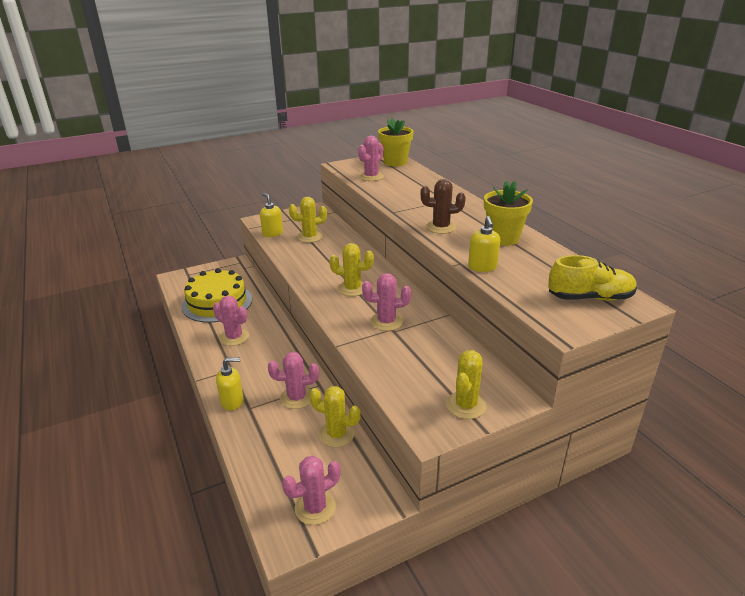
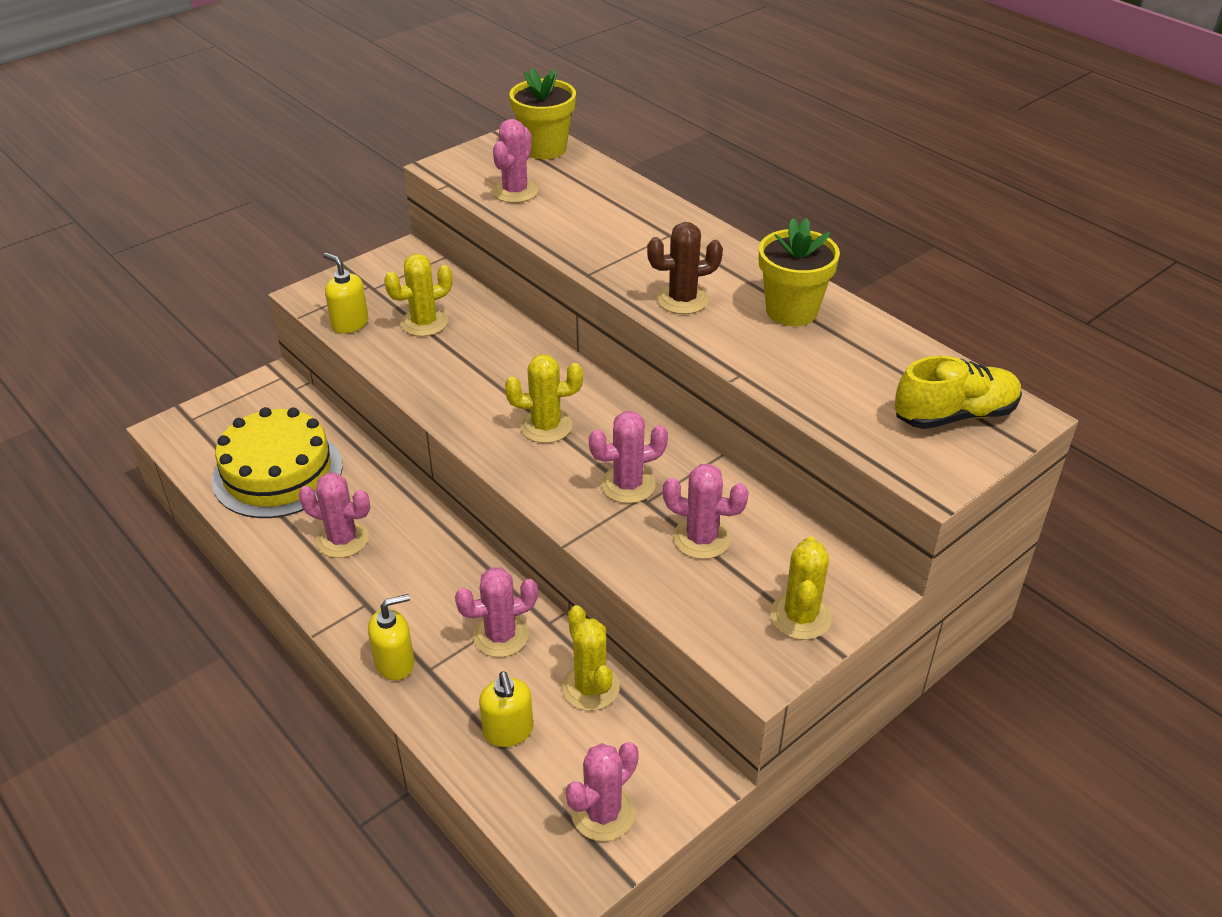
camera: 15 degrees left, 10 degrees up
yellow cactus [309,386,361,447] -> yellow cactus turned 60 degrees clockwise [562,605,620,711]
yellow soap dispenser [468,216,500,272] -> yellow soap dispenser moved to [479,671,533,747]
none -> pink cactus [663,464,749,559]

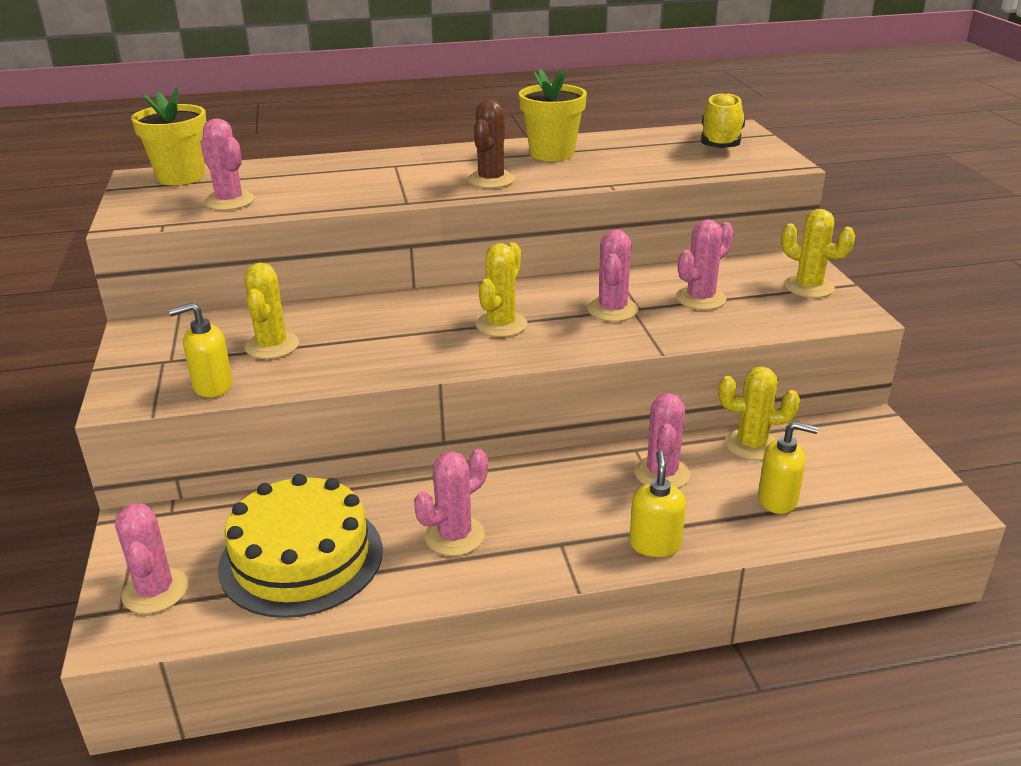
camera: 60 degrees left, 10 degrees down
pink cactus [566,742,639,841] -> pink cactus moved to [115,503,189,614]

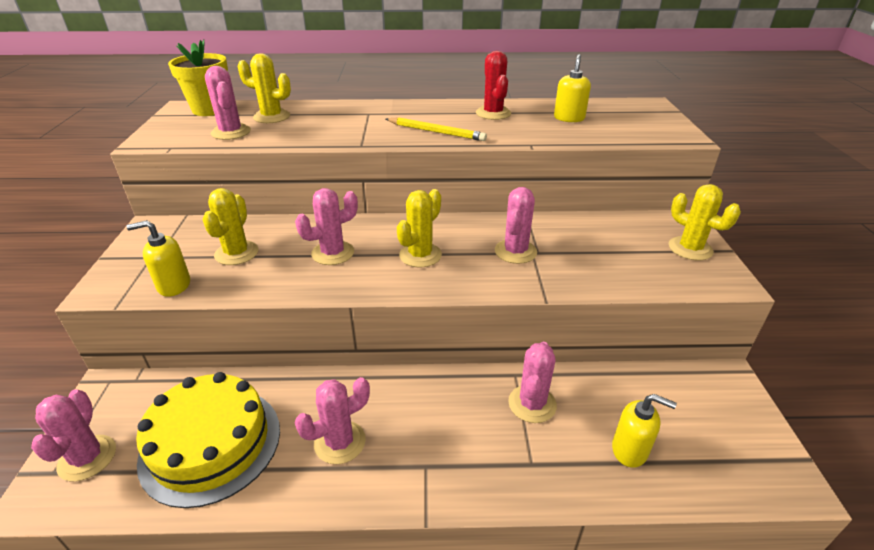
camera: 10 degrees right, 5 degrees up
brown cactus [467,100,515,188] -> yellow pencil [386,117,487,141]
yellow flower pot [519,69,587,161] -> red cactus [476,51,511,120]
yellow soap dispenser [629,450,686,557] -> yellow soap dispenser moved to [554,54,591,122]
pink cactus [676,219,734,310] -> pink cactus moved to [295,188,358,265]
yellow shoe [701,92,745,148] -> none
yellow cactus [719,366,800,460] -> yellow cactus moved to [238,53,291,123]

